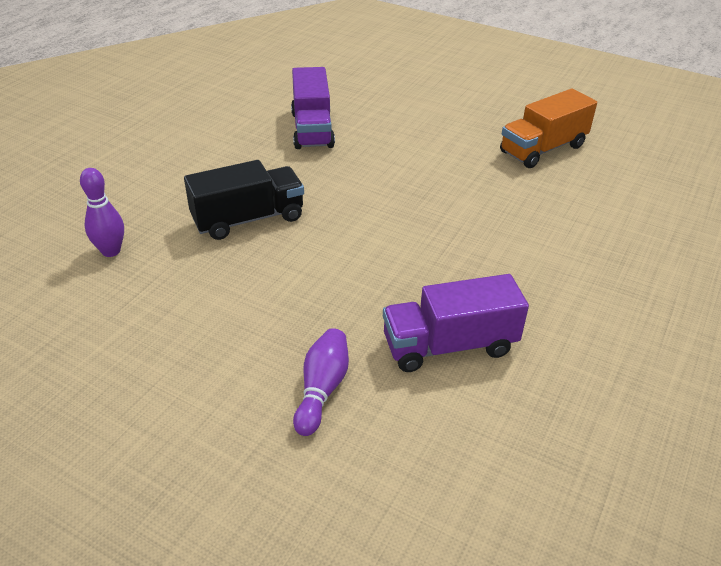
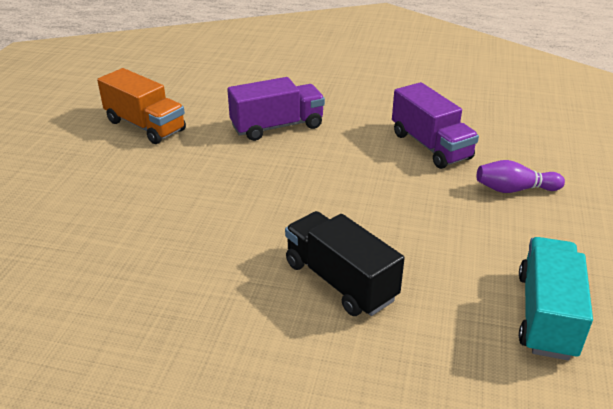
camera: 105 degrees left, 5 degrees down
purple bowling pin [80,168,124,257] -> none
purple truck [291,67,335,149] -> purple truck moved to [227,77,325,141]
none -> turquoise truck [519,237,593,360]

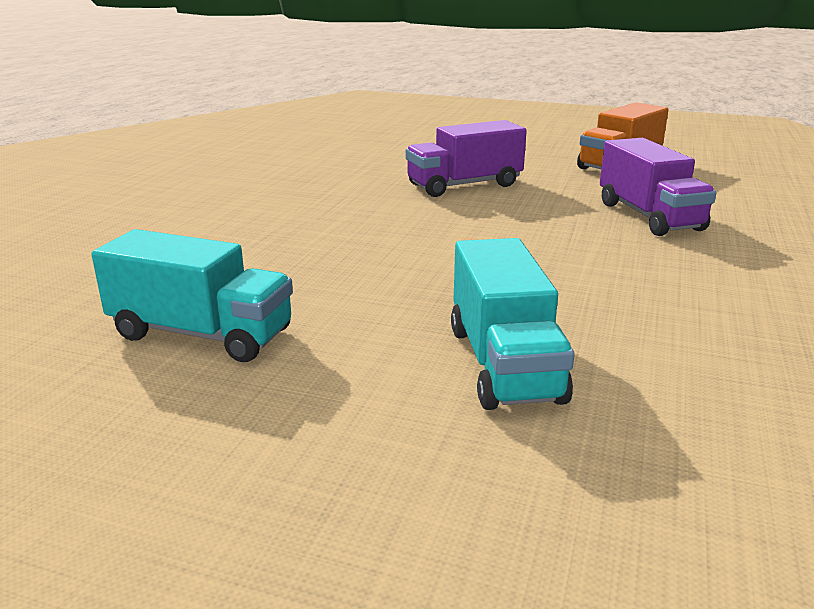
camera: 95 degrees right, 10 degrees down
black truck [285,211,405,316] -> none
purple truck [392,82,479,169] -> purple truck moved to [406,120,527,197]
purple bowling pin [477,160,565,193] -> turquoise truck [451,238,575,410]

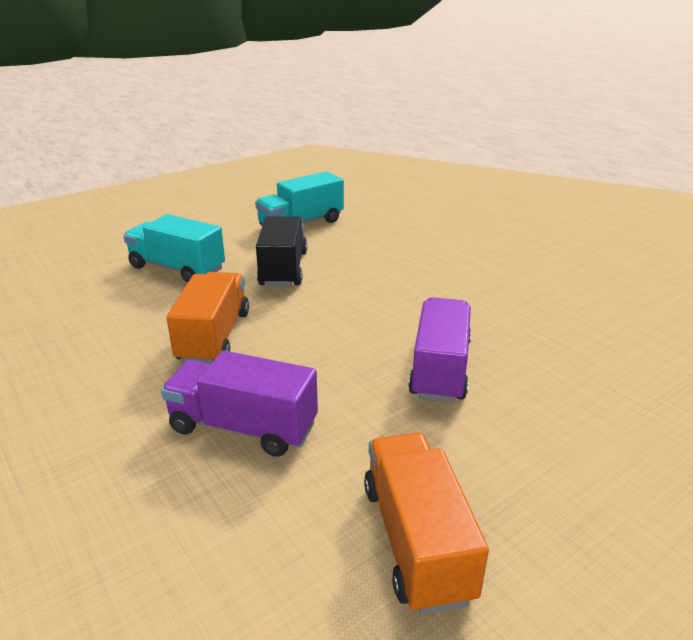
camera: 125 degrees right, 5 degrees up
none -> orange truck [166,272,249,364]
none -> black truck [256,216,307,287]

